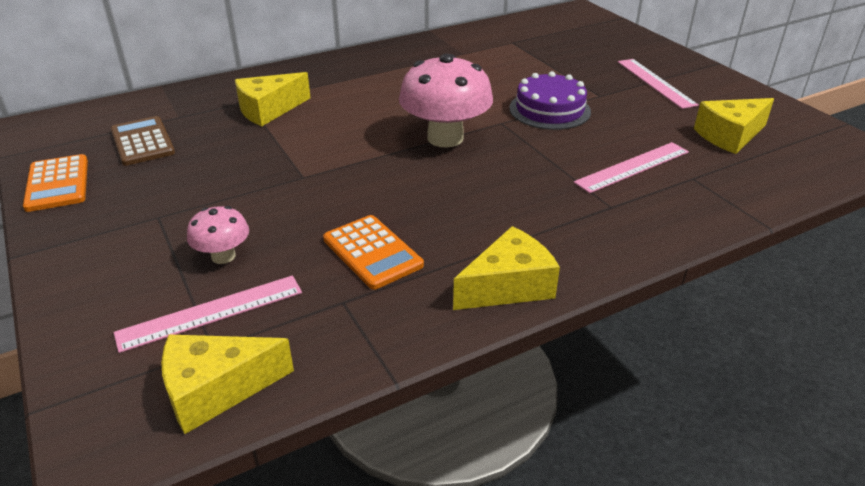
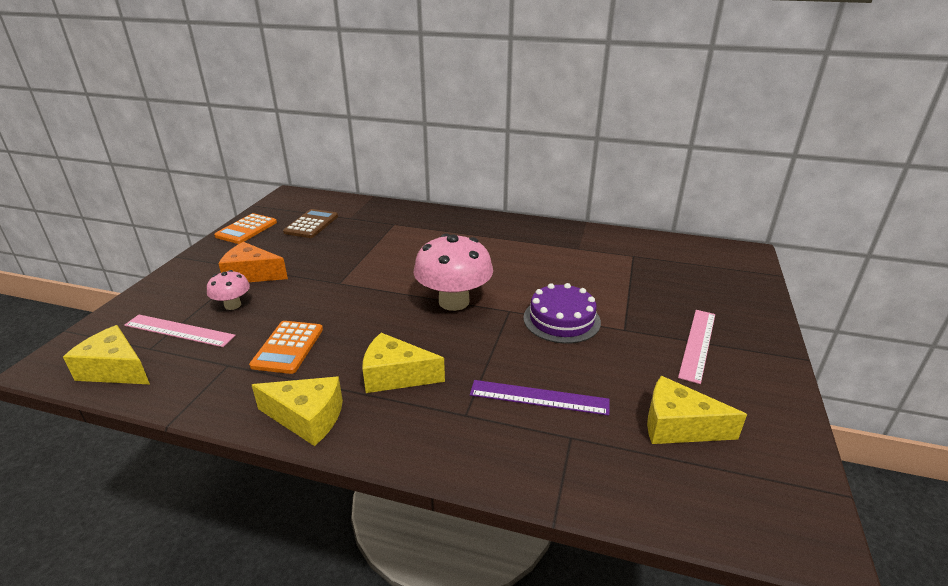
camera: 45 degrees right, 5 degrees down
yellow cheese [235,72,311,126] -> yellow cheese moved to [362,333,445,393]
pink ruler [574,142,689,193] -> purple ruler [470,380,610,416]
none -> orange cheese [218,242,288,282]

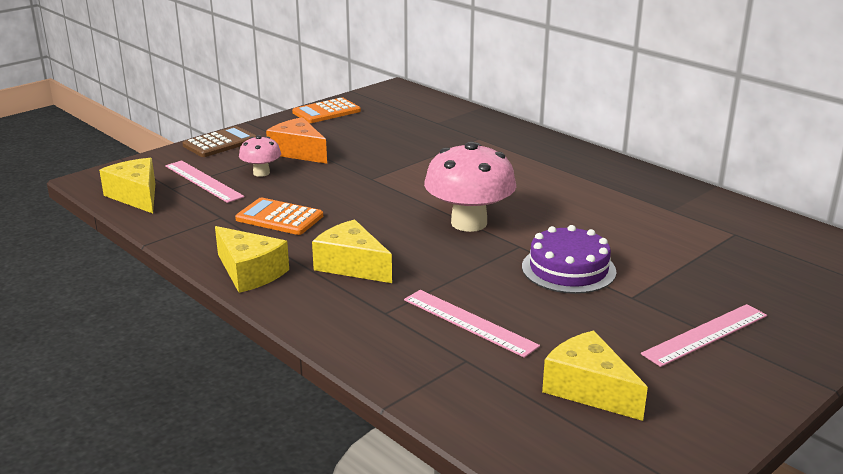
camera: 30 degrees right, 5 degrees down
orange calculator [249,321,323,374] -> orange calculator turned 75 degrees clockwise [235,198,323,235]
brown calculator [283,209,338,238] -> brown calculator moved to [183,126,256,157]
purple ruler [470,380,610,416] -> pink ruler [404,290,540,358]

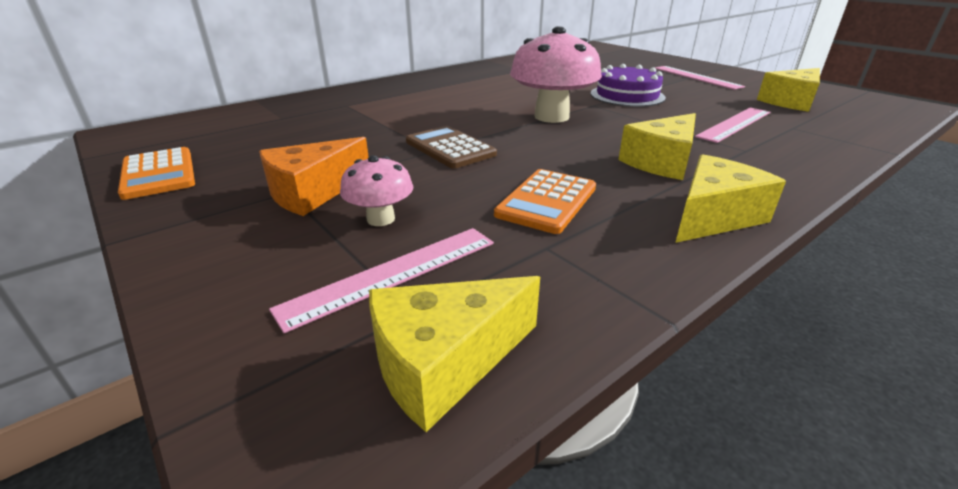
camera: 85 degrees left, 5 degrees up
brown calculator [183,126,256,157] -> brown calculator moved to [406,126,497,169]

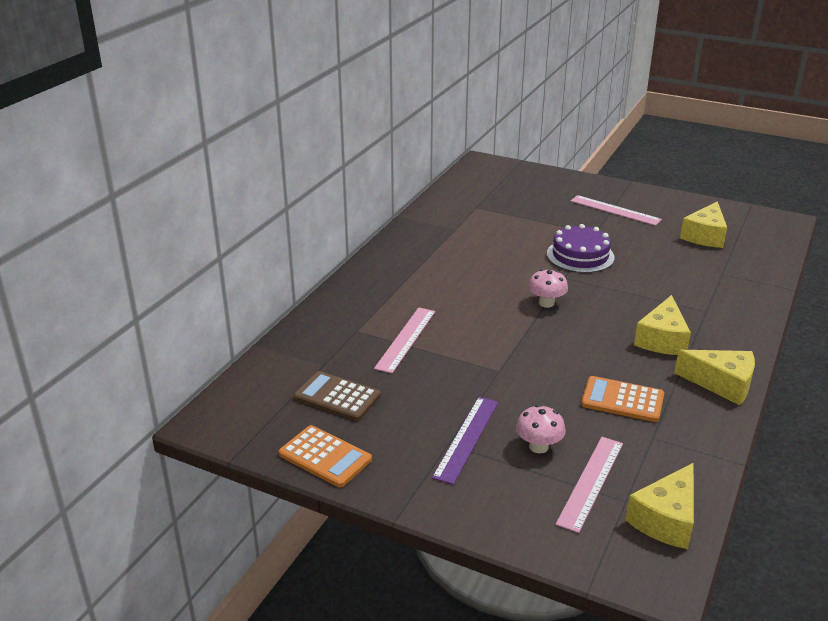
camera: 25 degrees left, 0 degrees up
orange cheese [259,137,369,216] -> purple ruler [432,397,498,485]
brown calculator [406,126,497,169] -> brown calculator moved to [294,371,381,421]
orange calculator [494,169,596,234] -> orange calculator turned 105 degrees clockwise [581,376,664,422]
pink mushroom [510,26,602,123] -> pink mushroom [528,269,568,308], size x0.51
yellow cheese [675,154,786,243] -> yellow cheese turned 90 degrees clockwise [674,350,755,405]
pink ruler [695,107,770,143] -> pink ruler moved to [374,307,435,373]

